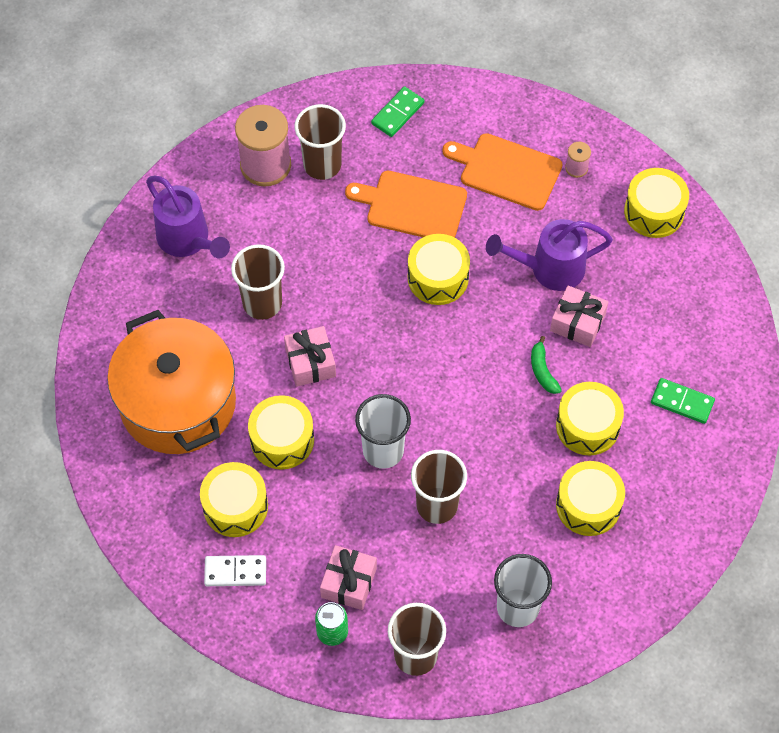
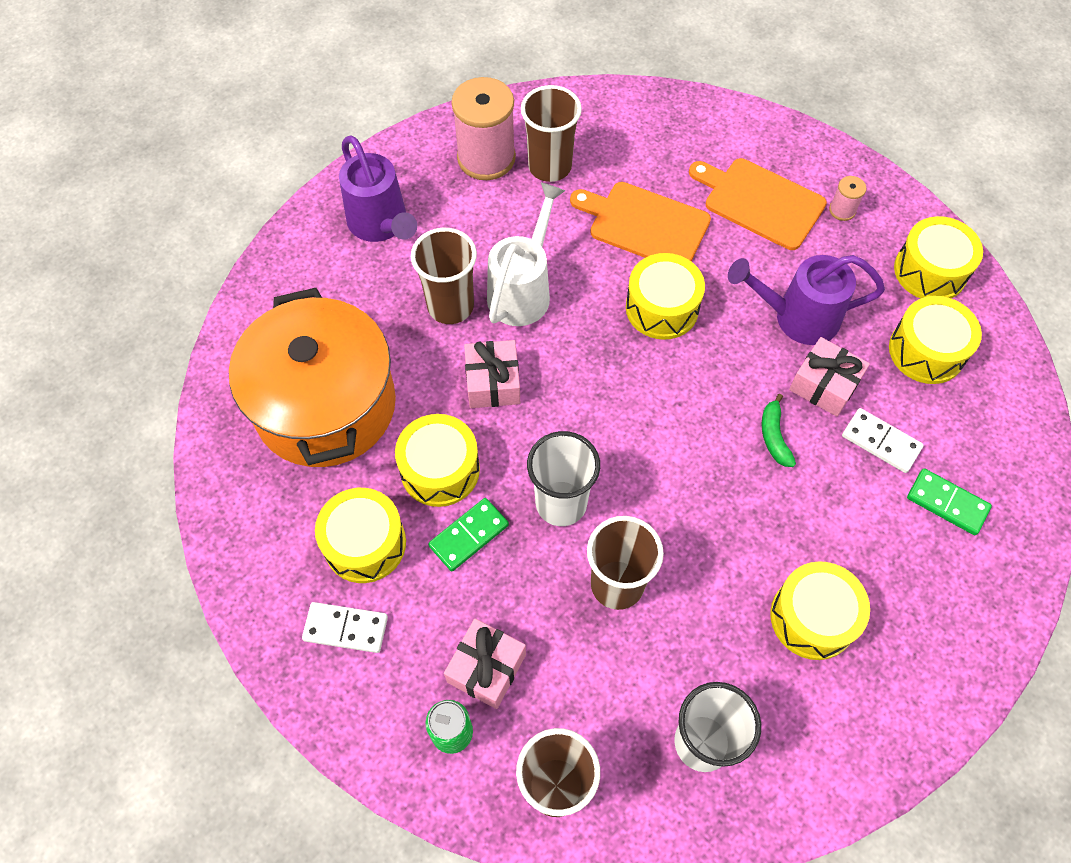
camera: 10 degrees right, 0 degrees up
green domino [371,86,425,137] -> green domino moved to [428,498,509,571]
yellow drum [556,382,624,455] -> yellow drum moved to [889,296,982,384]
none -> white watering can [487,182,565,326]
none -> white domino [842,408,924,473]

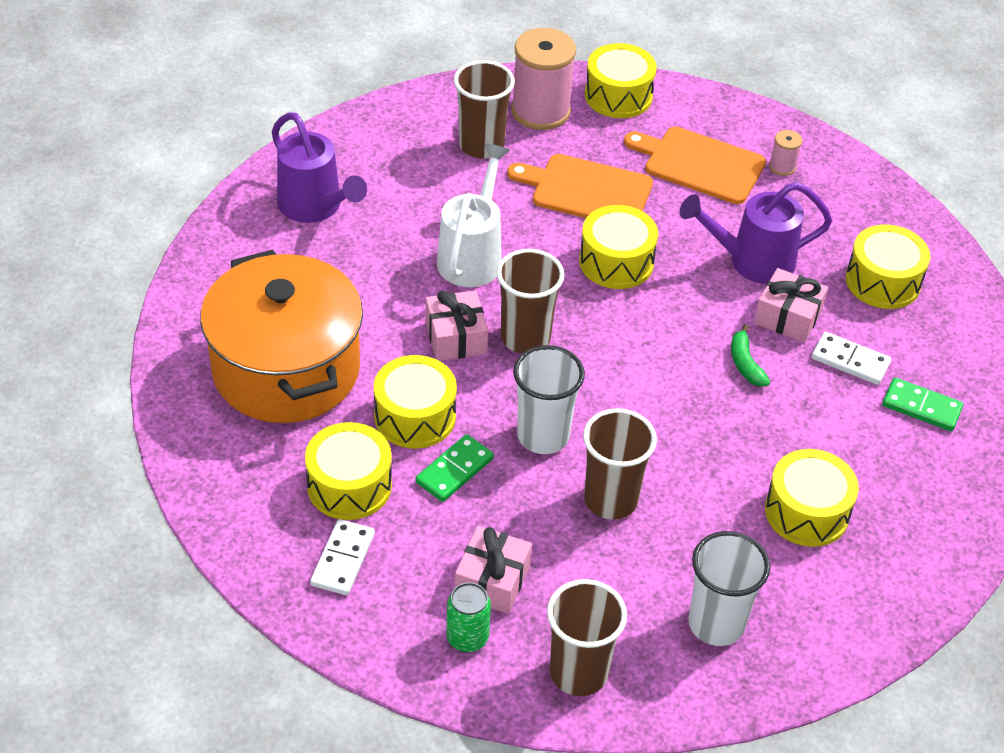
camera: 10 degrees left, 15 degrees down
white domino [302,602,388,653] -> white domino turned 75 degrees counterclockwise [310,519,375,595]
brown cup [411,228,477,324] -> brown cup moved to [496,249,565,354]
pink spool [451,77,516,180] -> pink spool moved to [511,28,576,130]
yellow drum [894,216,983,299] -> yellow drum moved to [585,43,657,118]

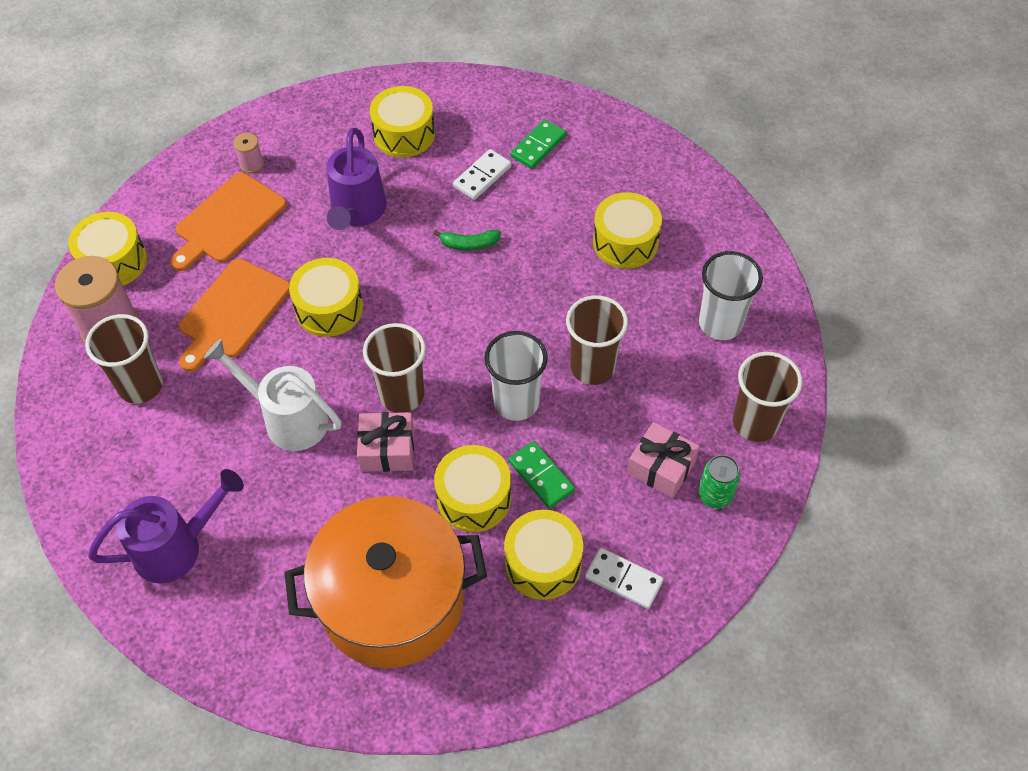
camera: 75 degrees left, 10 degrees up
pink gift [754,268,828,343] -> none

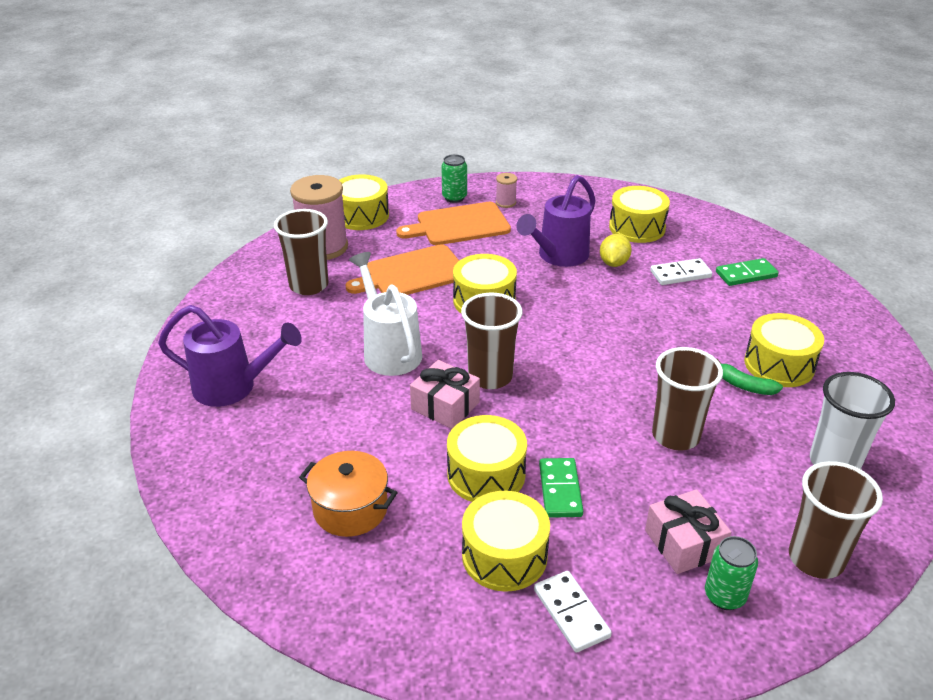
camera: 35 degrees right, 20 degrees down
orange pot [284,496,487,668] -> orange pot [299,451,398,537], size x0.50
green banana [433,230,501,250] -> green banana moved to [717,359,783,395]
white cup [484,331,548,421] -> none
none -> green can [441,154,467,203]
none -> yellow lemon [600,234,632,267]

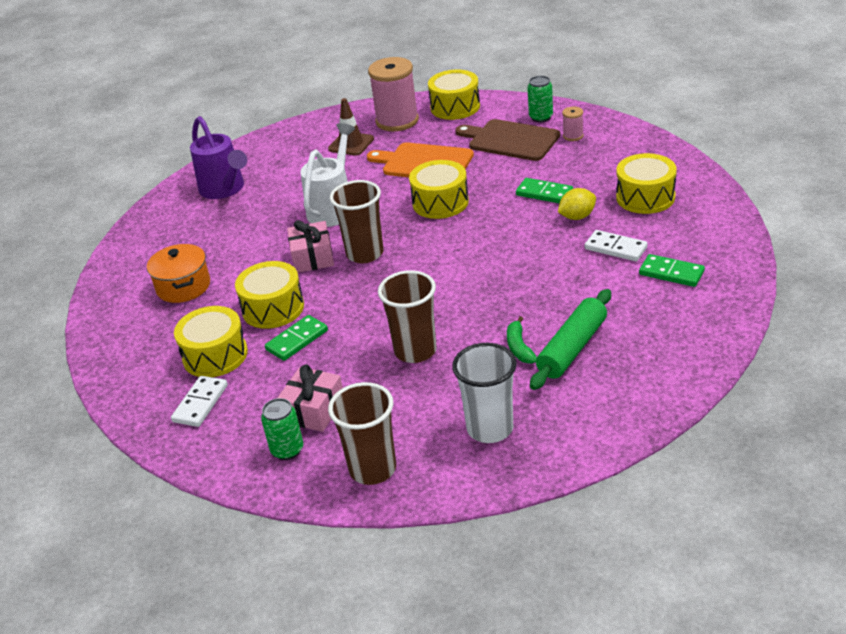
camera: 50 degrees right, 0 degrees up
brown cup [274,209,328,295] -> brown traffic cone [328,98,374,156]
orange cutting board [396,202,511,245] -> brown cutting board [455,119,560,161]
purple watering can [516,175,596,267] -> green domino [516,178,573,204]
yellow drum [744,313,824,387] -> green rolling pin [530,289,611,390]

